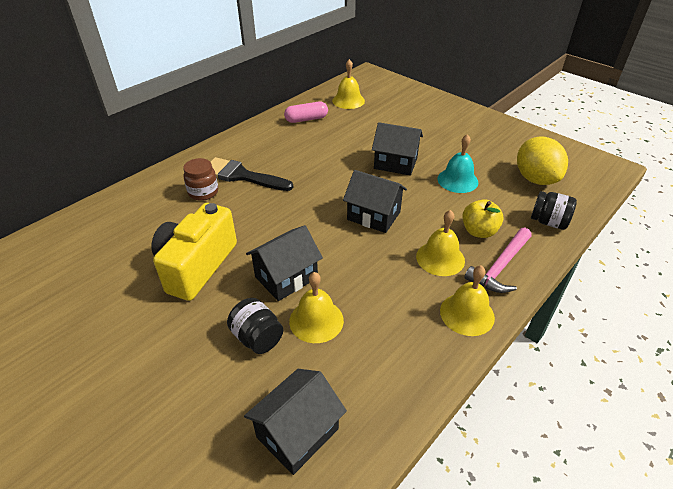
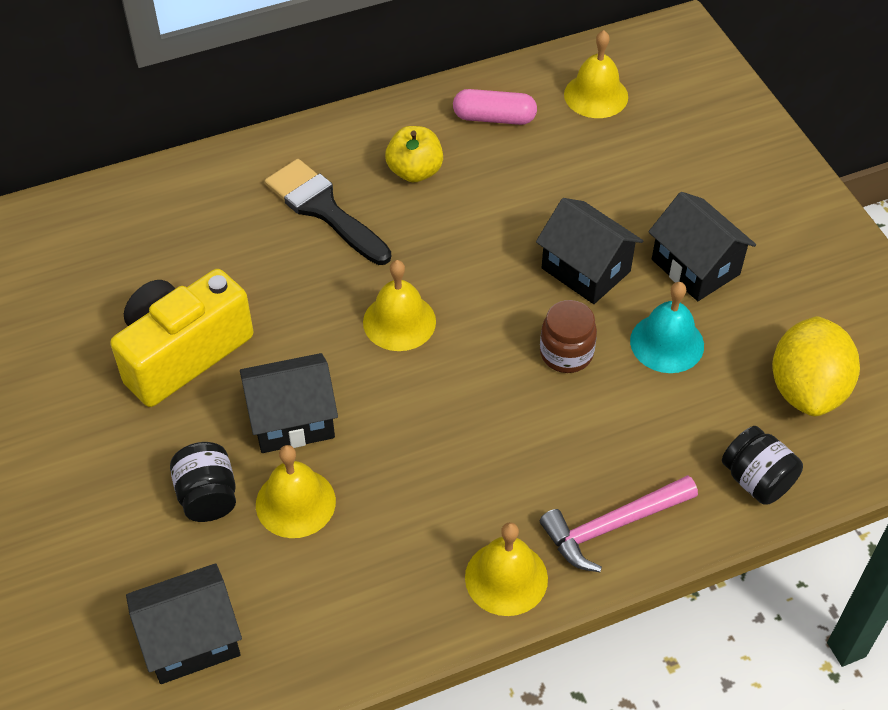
camera: 25 degrees right, 10 degrees up
brown jar [183,158,218,201] -> brown jar moved to [540,300,597,373]
black house [343,170,407,233] -> black house moved to [648,192,756,301]
yellow bell [416,210,465,276] -> yellow bell moved to [363,260,436,351]
yellow apple [462,199,504,238] -> yellow apple moved to [385,126,443,182]

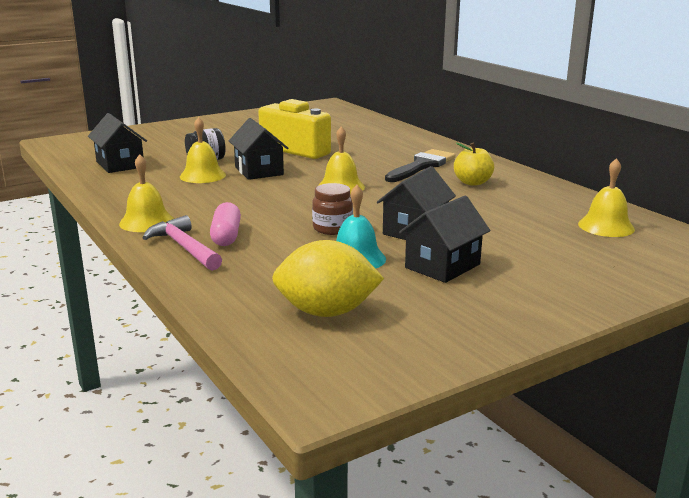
camera: 80 degrees right, 30 degrees down
pink capsule [453,89,537,125] -> pink capsule moved to [210,202,241,246]
black jar [722,426,803,505] -> none

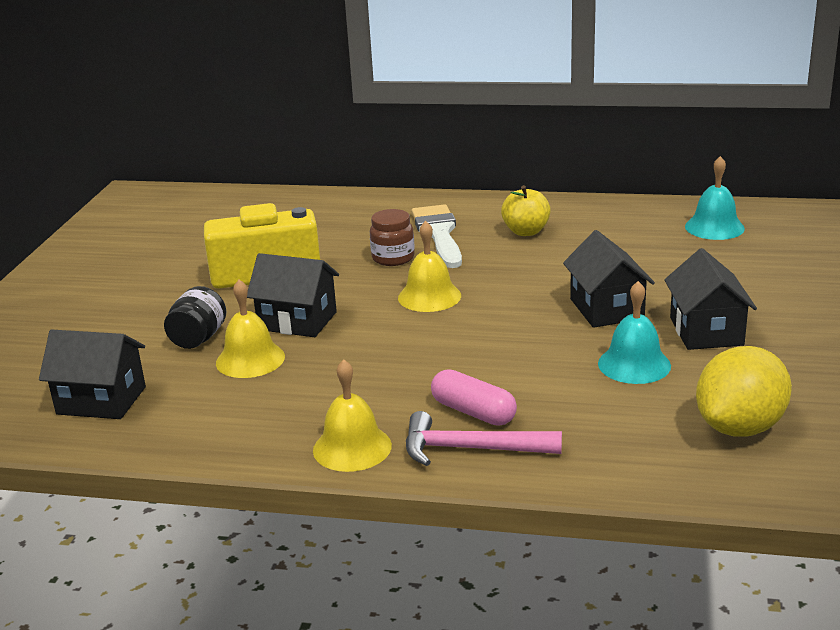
camera: 45 degrees left, 5 degrees up
brown jar [312,183,353,235] -> brown jar moved to [370,209,415,266]
black brush [385,149,456,182] -> white brush [411,204,462,268]
yellow bell [578,158,635,237] -> turquoise bell [685,156,745,240]

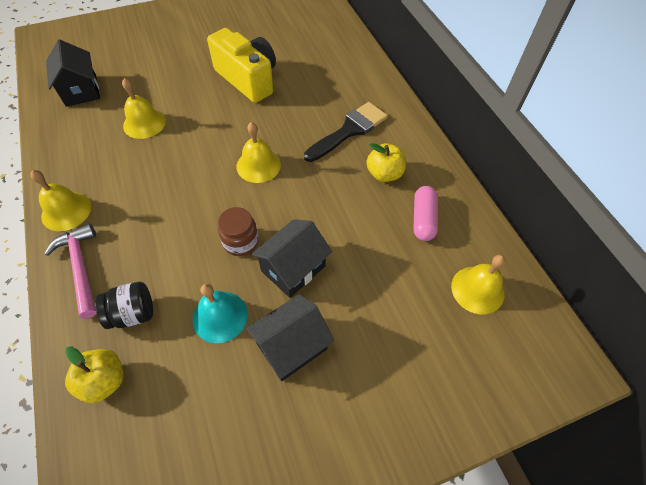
camera: 55 degrees right, 30 degrees up
black jar [164,286,226,349] -> black jar moved to [95,282,153,329]
black house [247,253,339,337] -> none
brown jar [370,209,415,266] -> brown jar moved to [218,207,259,256]
white brush [411,204,462,268] -> black brush [304,102,388,162]
pink capsule [431,370,517,426] -> pink capsule moved to [413,186,438,241]
turquoise bell [685,156,745,240] -> yellow bell [451,255,505,314]
yellow lemon [696,346,792,437] -> none
none -> yellow apple [65,346,124,403]

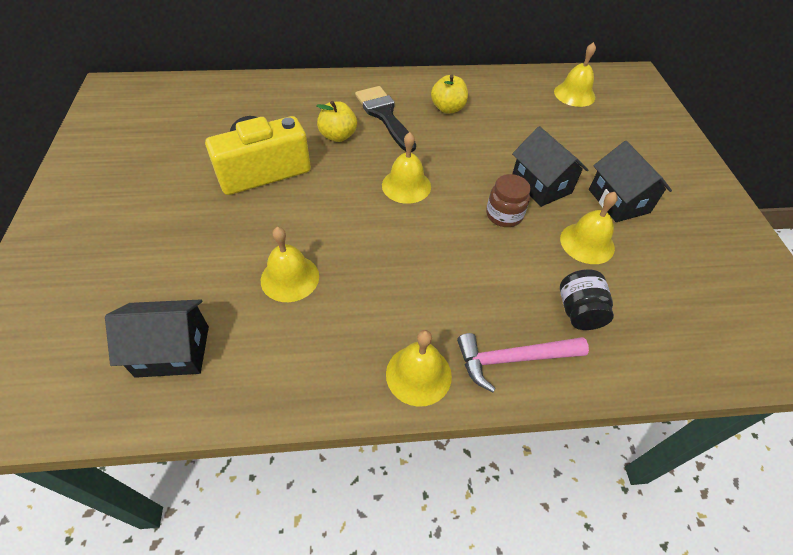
camera: 75 degrees left, 5 degrees down
yellow apple [65,346,124,403] -> yellow apple moved to [316,101,357,142]
turquoise bell [193,284,248,343] -> yellow bell [560,192,618,264]
pink capsule [413,186,438,241] -> none

